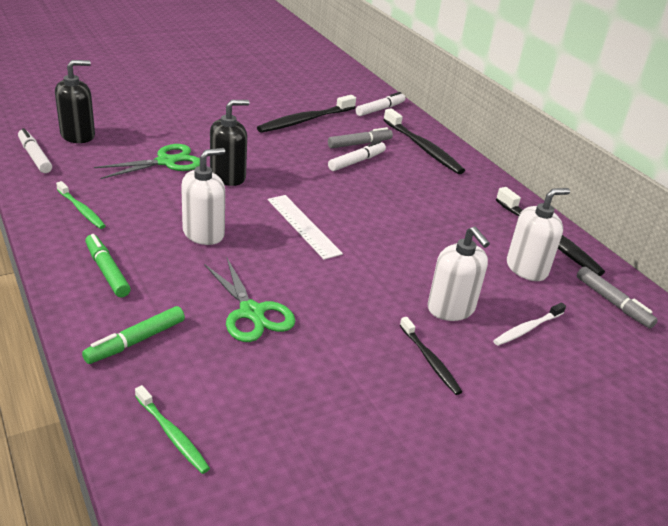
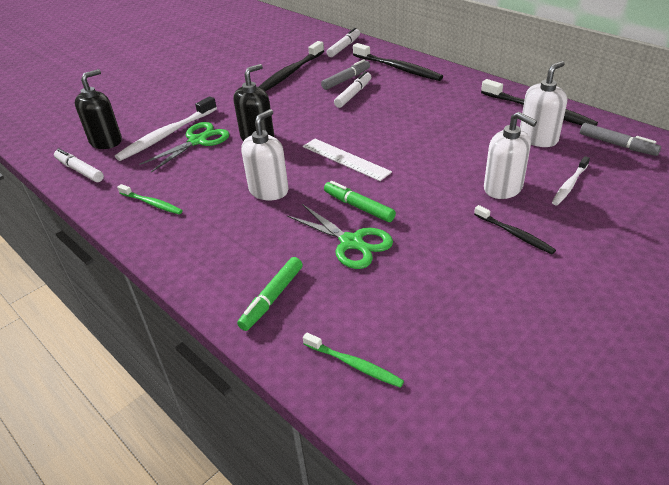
camera: 10 degrees left, 5 degrees up
green marker [85,234,131,297] -> green marker moved to [324,181,396,222]
none -> white toothbrush [115,96,217,161]

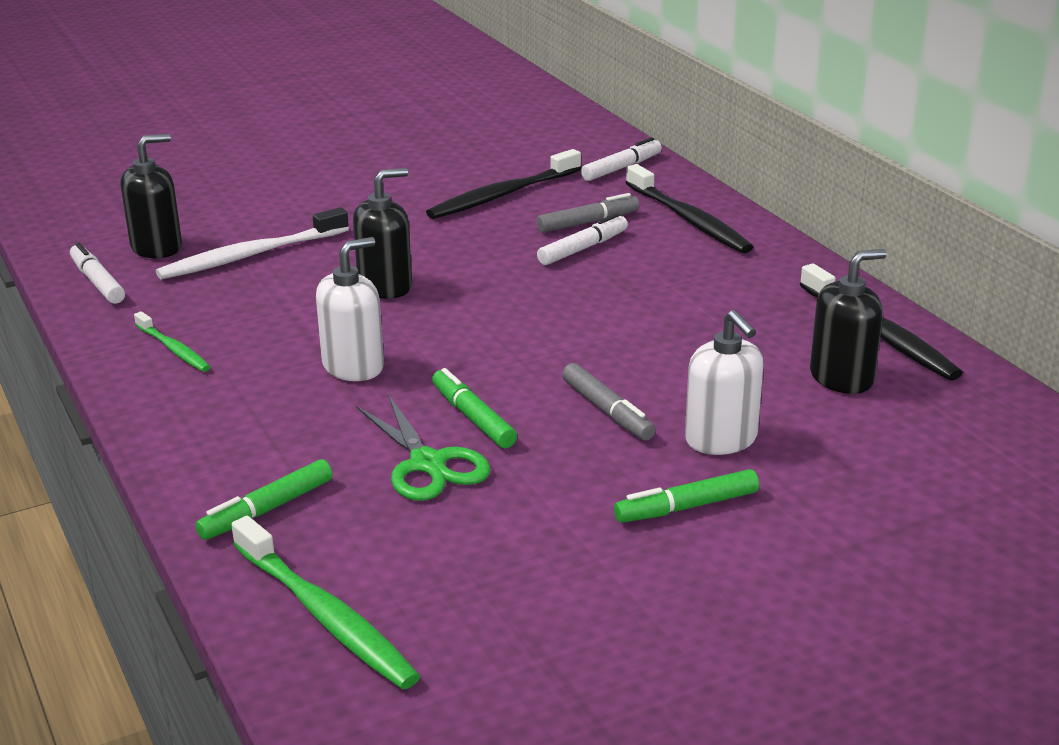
camera: 15 degrees right, 10 degrees down
green scissors [139,122,230,172] -> none
white ruler [303,139,392,181] -> none
green toothbrush [303,333,404,388] -> green toothbrush [231,516,420,689], size x1.76
black toothbrush [474,205,556,254] -> green marker [614,469,759,523]
white soap dispenser [520,61,567,147] -> black soap dispenser [810,249,887,394]
white toothbrush [552,156,590,205] -> none
grey marker [580,123,661,156] -> grey marker moved to [562,363,656,441]

